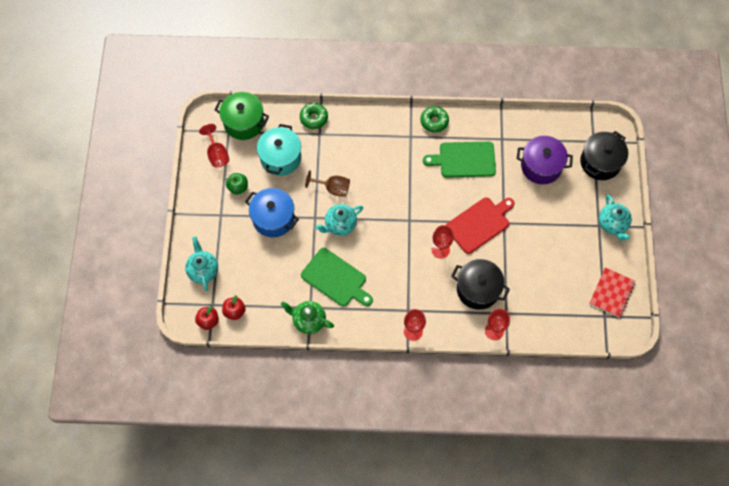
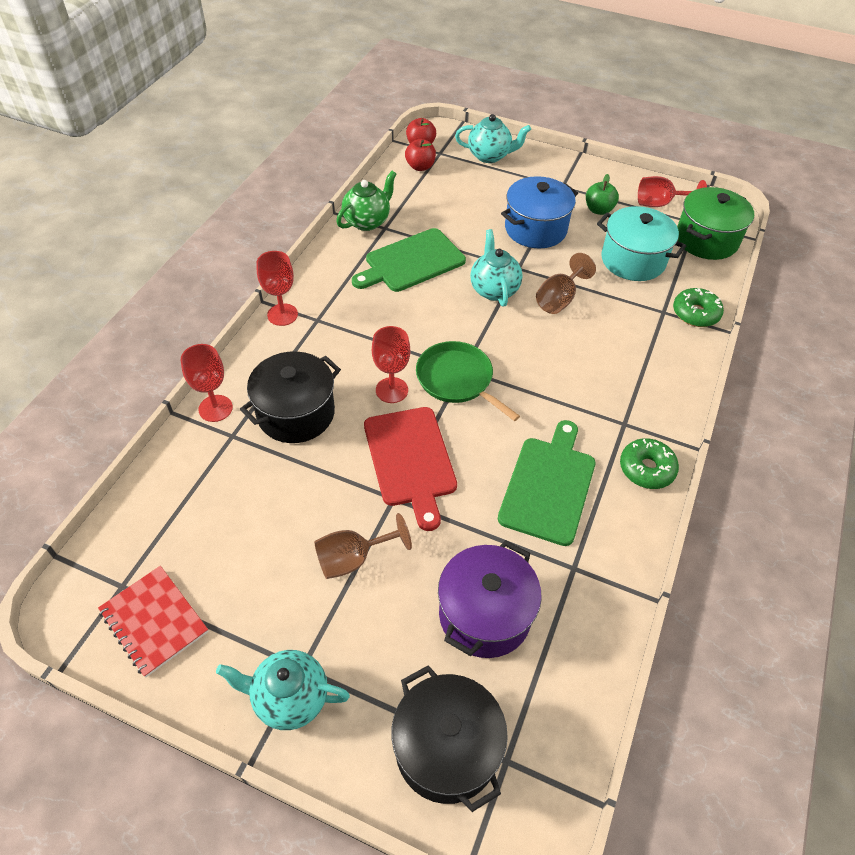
camera: 110 degrees right, 15 degrees down
none -> brown goblet [314,513,412,579]
none -> green pan [416,341,520,421]

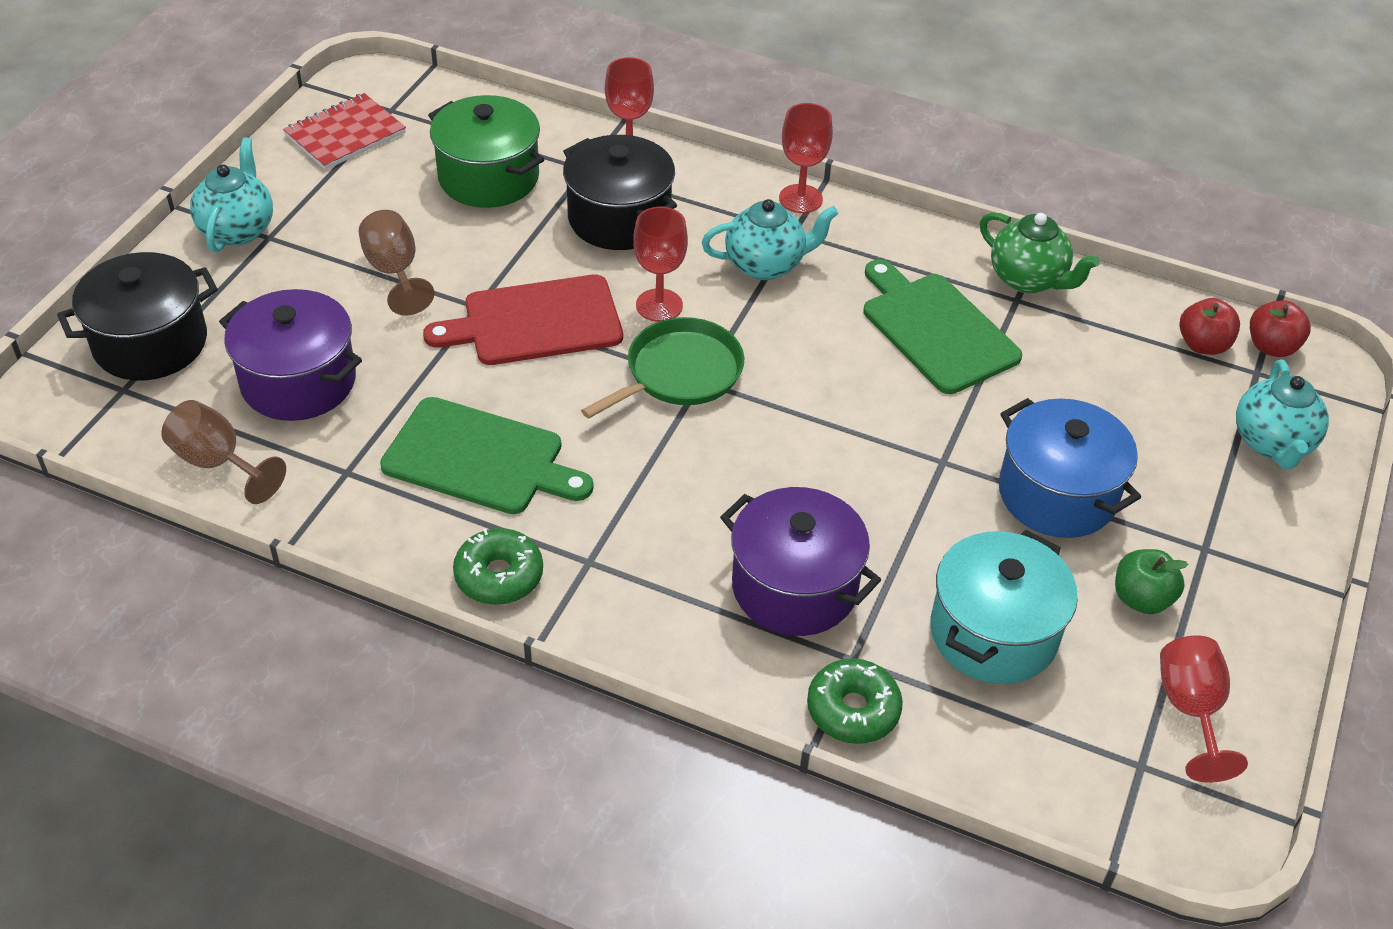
camera: 90 degrees right, 5 degrees down
turquoise teapot [470,229,523,307] -> turquoise teapot moved to [701,199,838,280]
brown goblet [536,253,596,314] -> brown goblet moved to [161,400,286,504]
green pot [677,187,754,260] -> green pot moved to [428,95,544,208]
none -> purple pot [720,487,881,636]

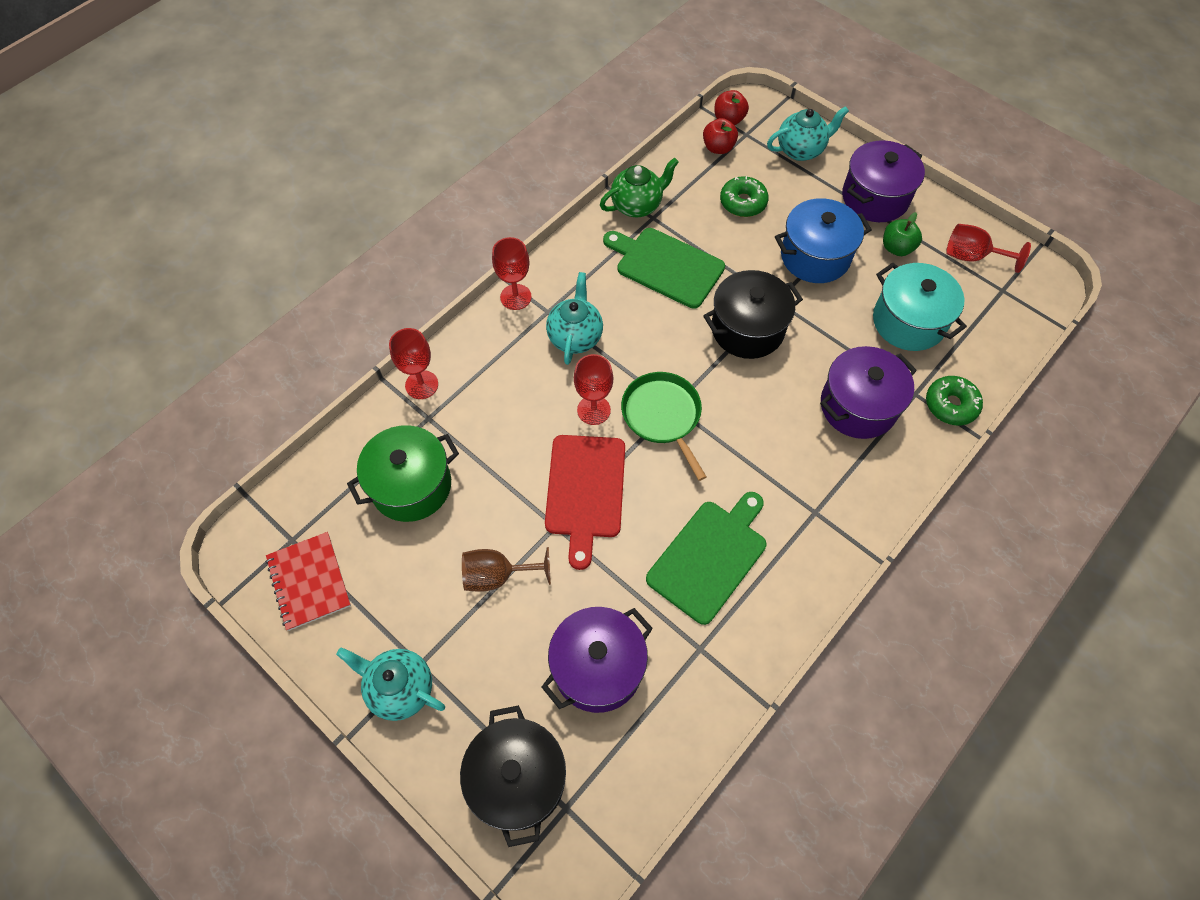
camera: 70 degrees left, 15 degrees up
brown goblet [161,400,286,504] -> none
green donut [453,528,543,605] -> green donut moved to [720,176,769,217]
black pot [563,135,677,250] -> black pot moved to [703,270,803,359]
green cutting board [863,259,1022,394] -> green cutting board turned 45 degrees clockwise [603,228,725,309]
turquoise teapot [1236,360,1329,469] -> turquoise teapot turned 45 degrees counterclockwise [767,106,849,161]
none -> purple pot [842,140,925,222]

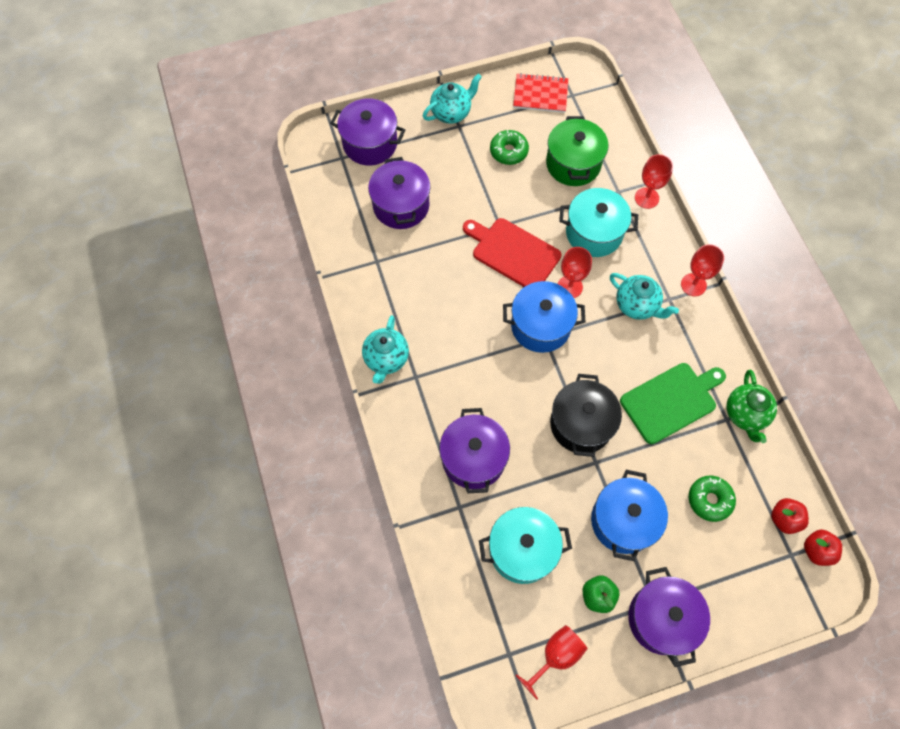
camera: 120 degrees right, 5 degrees up
black pot [460,705,566,847] -> purple pot [330,98,405,166]
brown goblet [462,547,551,592] -> none
green pan [621,372,707,481] -> blue pot [503,281,585,353]
green cutting board [646,492,766,625] -> none
turquoise teapot [767,106,849,161] -> turquoise teapot moved to [362,315,409,384]
green donut [926,376,983,425] -> green donut moved to [490,130,529,165]
none -> turquoise pot [559,188,638,257]

